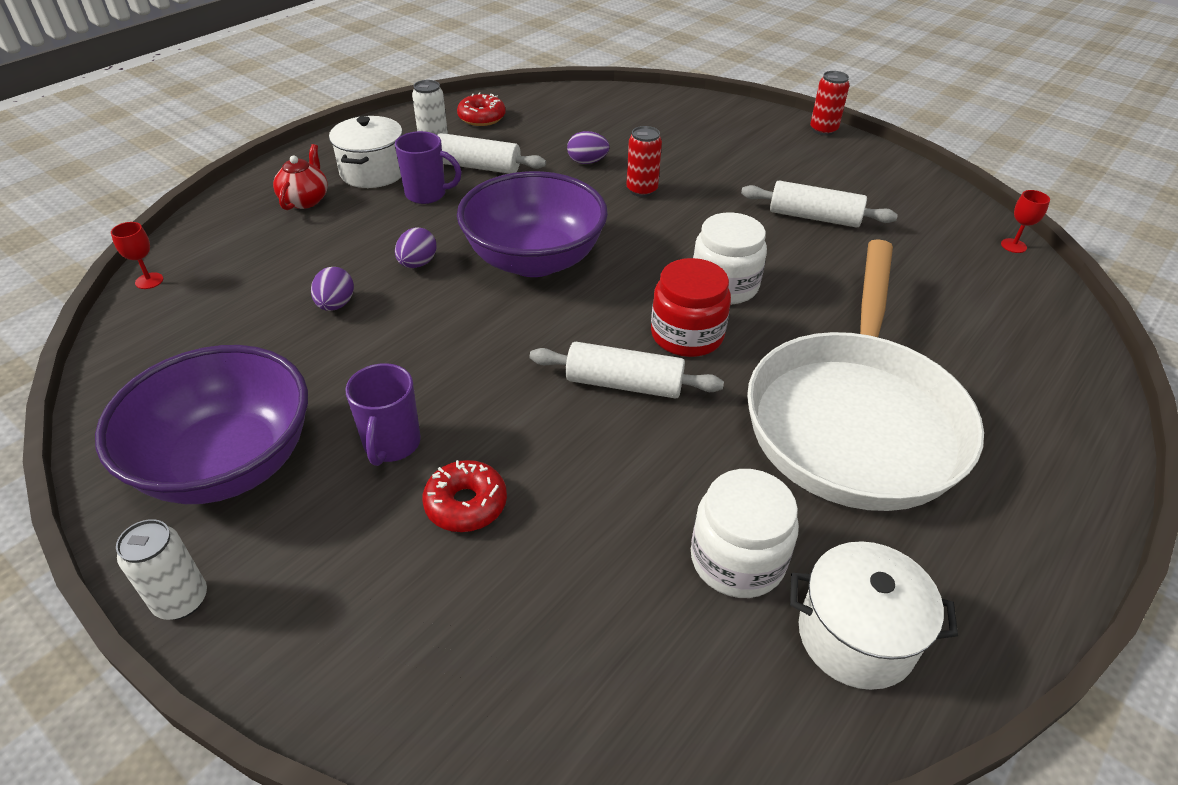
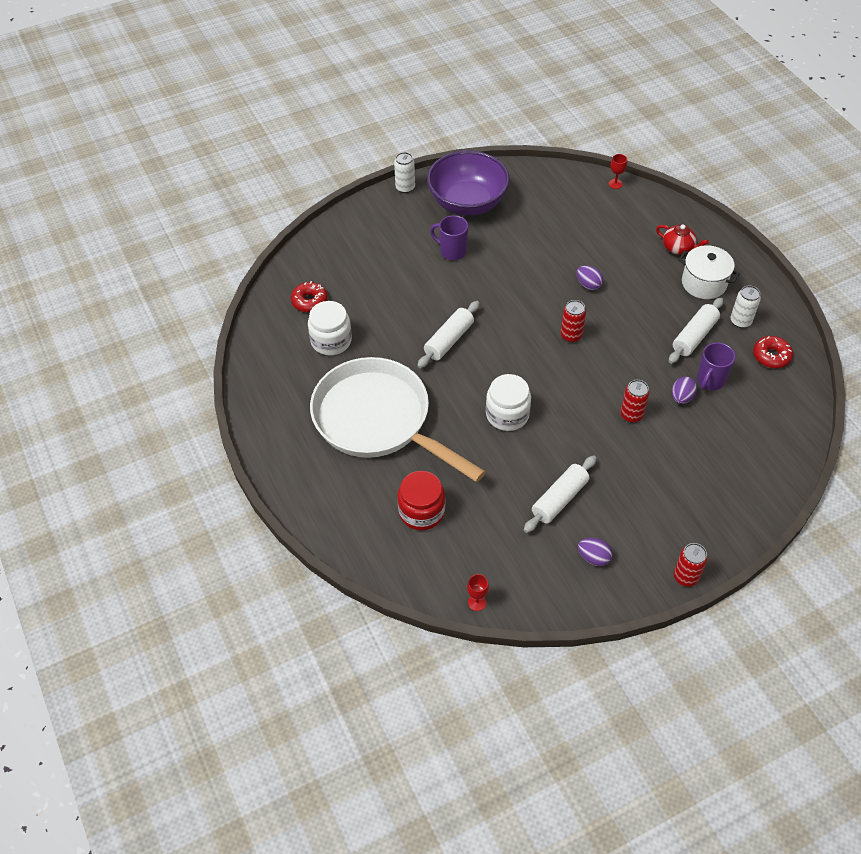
camera: 115 degrees right, 10 degrees up
purple egg [311,267,354,311] -> purple egg moved to [578,538,612,566]
purple mug [395,131,462,204] -> purple mug moved to [697,342,736,390]
red donut [422,460,507,532] -> red donut moved to [291,281,328,312]
purple bowl [457,171,608,277] -> red can [561,300,586,343]
red jar [651,258,731,357] -> red jar moved to [397,471,445,530]
white pot [790,541,958,690] -> none

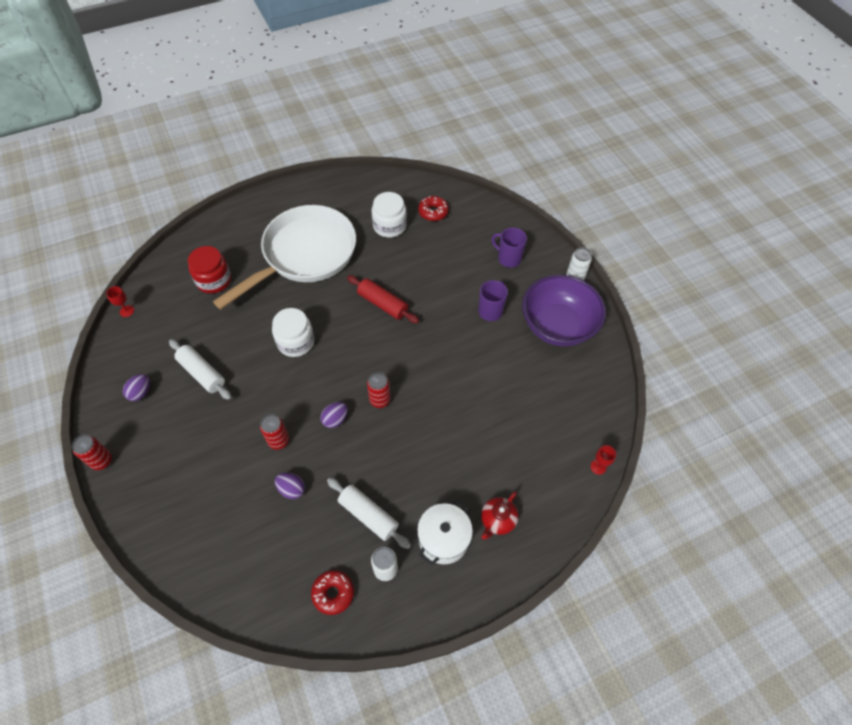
camera: 90 degrees right, 5 degrees up
white rolling pin [417,301,480,368] -> red rolling pin [347,275,419,324]
purple egg [576,265,603,290] -> purple egg moved to [320,402,348,428]
purple mug [697,342,736,390] -> purple mug moved to [492,228,527,268]

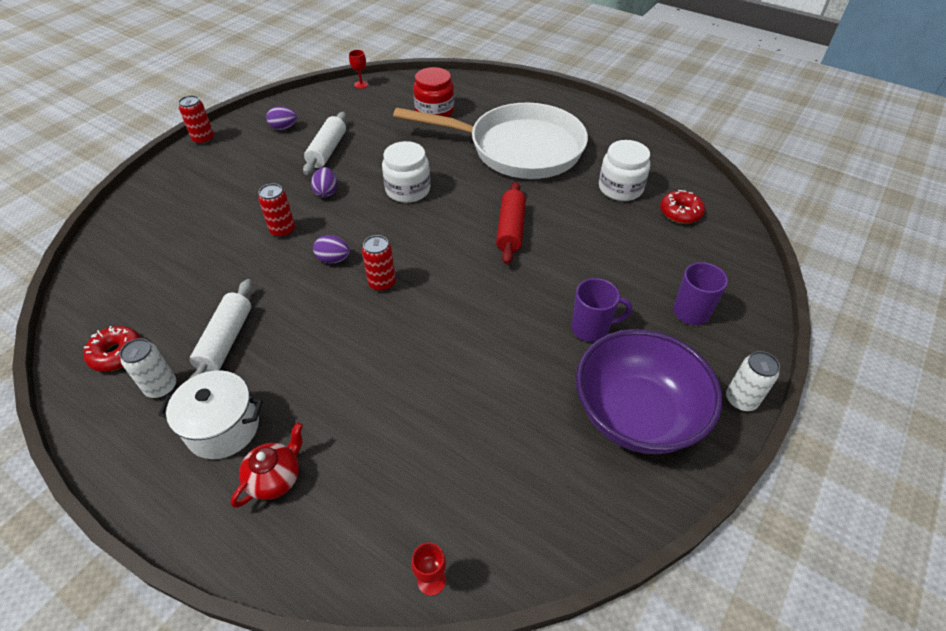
camera: 60 degrees right, 10 degrees down
purple egg [275,473,305,499] -> purple egg moved to [311,167,337,197]
red teapot [481,491,518,539] -> red teapot turned 120 degrees clockwise [231,422,303,508]

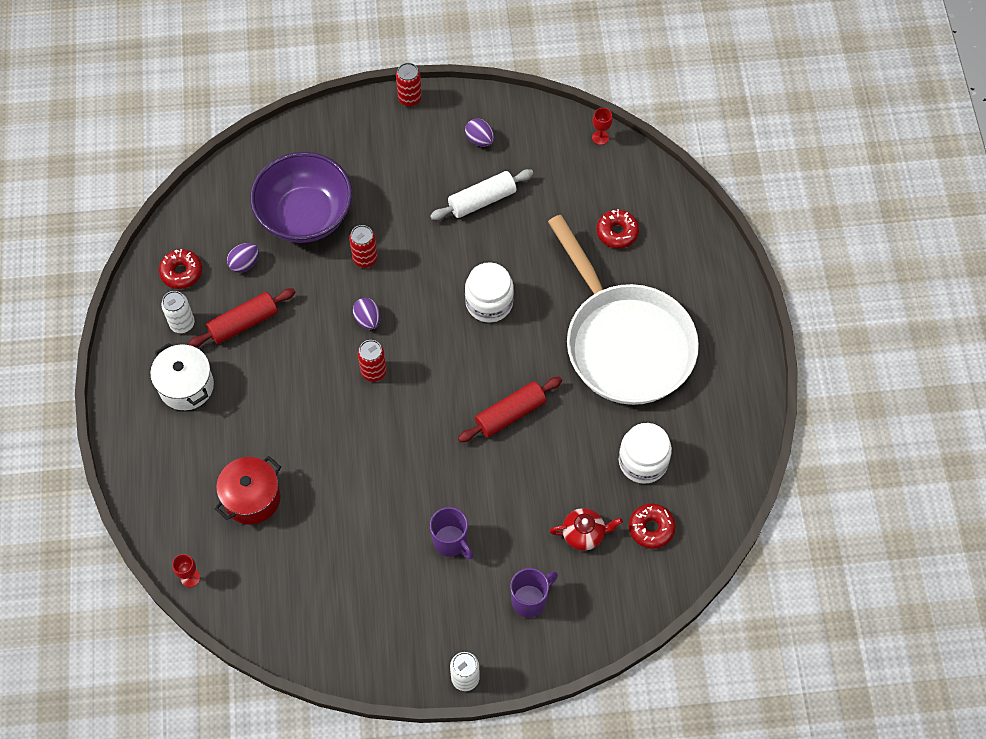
camera: 50 degrees right, 15 degrees up
white rolling pin [188,279,252,380] -> red rolling pin [188,288,296,348]
red teapot [231,422,303,508] -> red teapot moved to [549,508,623,551]
purple egg [311,167,337,197] -> purple egg moved to [227,243,259,273]
red jar [413,67,454,117] -> red donut [596,209,639,249]
purple bowl [576,329,722,454] -> purple bowl moved to [250,152,352,243]
none -> red pot [215,456,281,525]

